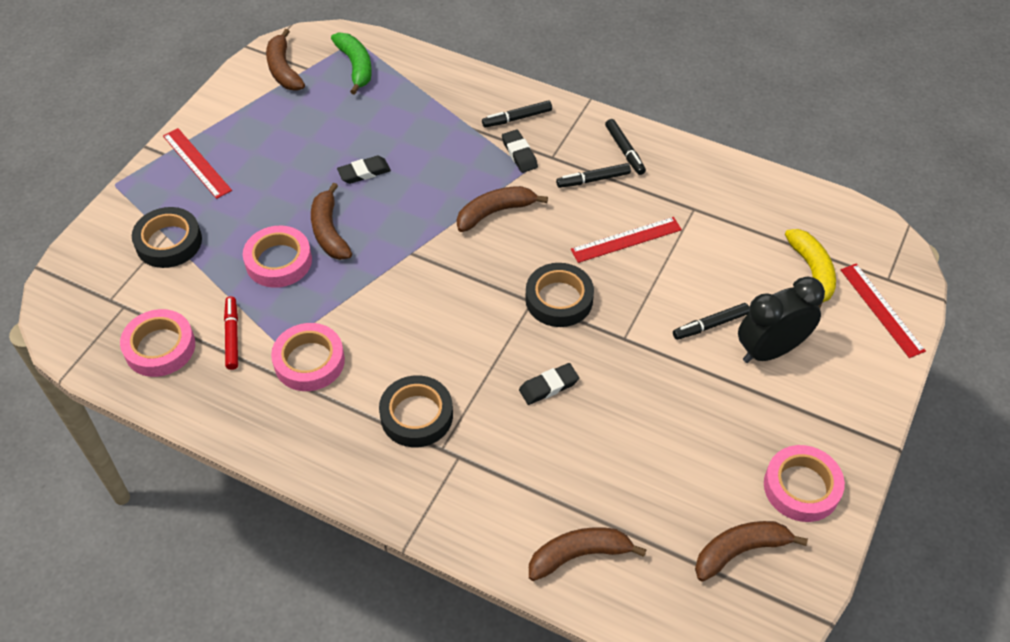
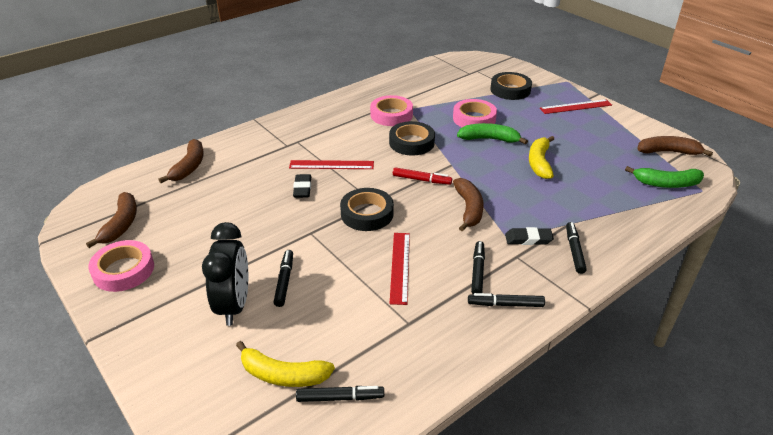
camera: 115 degrees right, 15 degrees down
pink tape [120,309,195,377] -> none
red marker [224,296,238,370] -> red marker moved to [393,167,452,185]
brown banana [311,183,352,260] -> green banana [457,123,528,144]
black eraser [337,156,391,184] -> yellow banana [529,136,554,179]
black tape [379,375,453,447] -> black tape moved to [389,121,435,155]
red ruler [841,264,926,358] -> red ruler moved to [289,160,374,169]
none -> black marker [296,386,384,402]

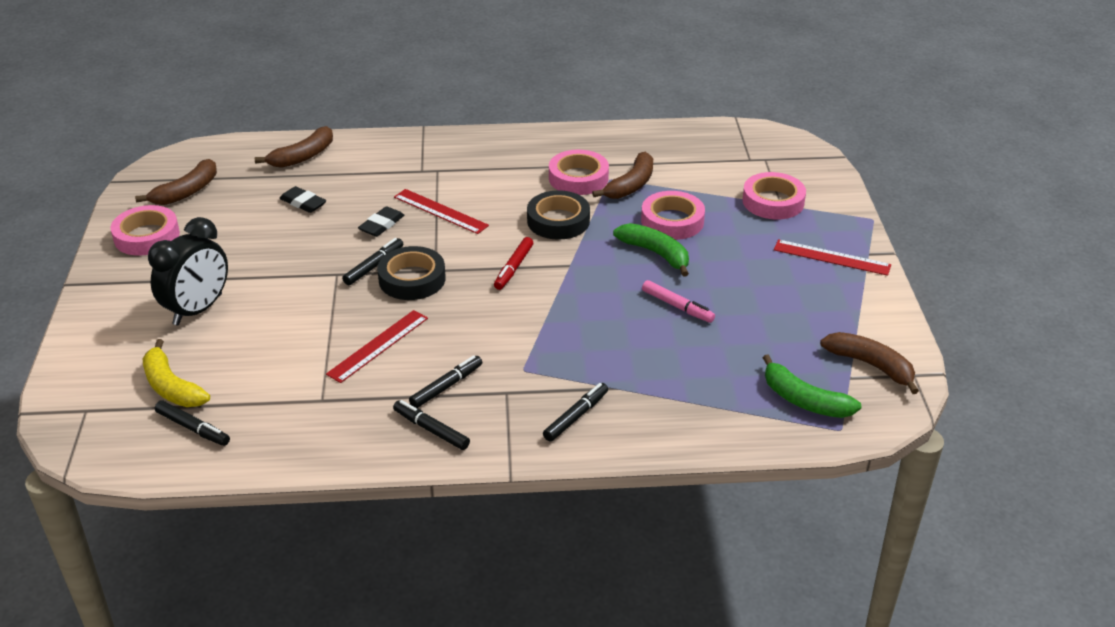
camera: 35 degrees right, 0 degrees up
black marker [273,250,293,307] -> black marker moved to [342,238,403,285]
red marker [393,167,452,185] -> red marker turned 60 degrees clockwise [494,237,533,290]
brown banana [453,178,483,231] -> brown banana moved to [592,152,653,199]
black tape [490,72,532,100] -> pink tape [742,172,806,219]
black eraser [505,227,554,245] -> black eraser moved to [279,186,326,213]
yellow banana [529,136,554,179] -> pink marker [642,280,715,323]

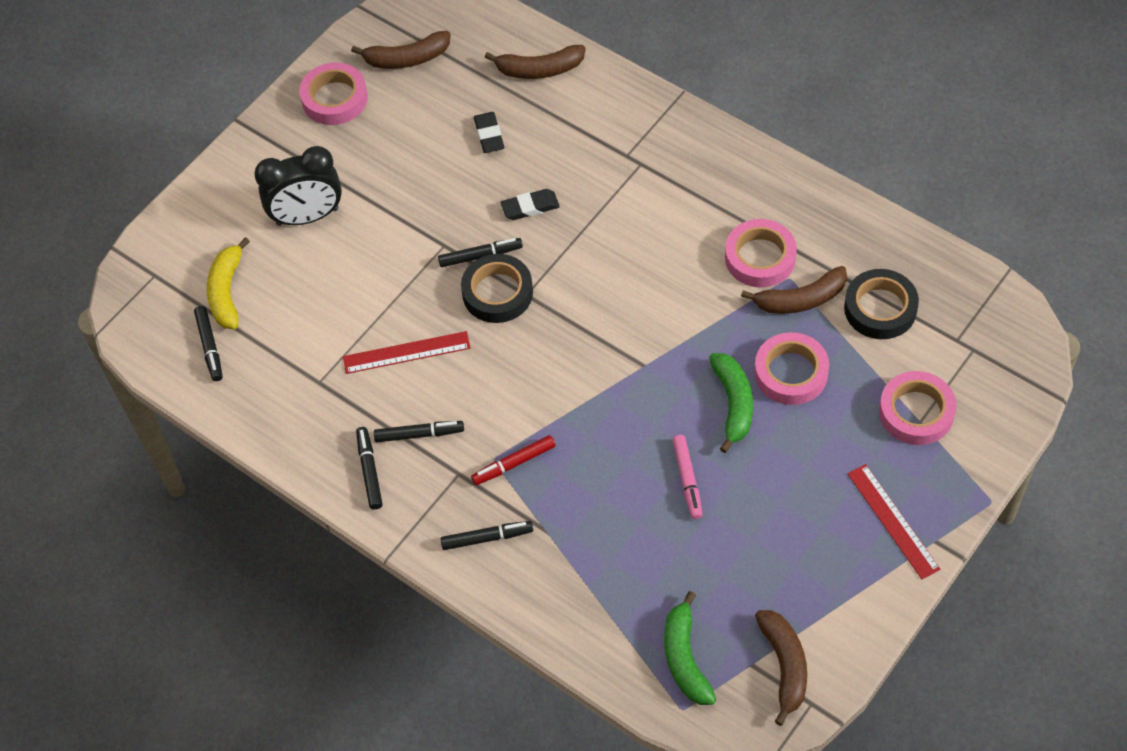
camera: 45 degrees right, 20 degrees up
red ruler [394,189,489,234] -> none
red marker [494,237,533,290] -> red marker moved to [471,435,556,485]
black tape [527,190,590,240] -> black tape moved to [844,269,919,339]

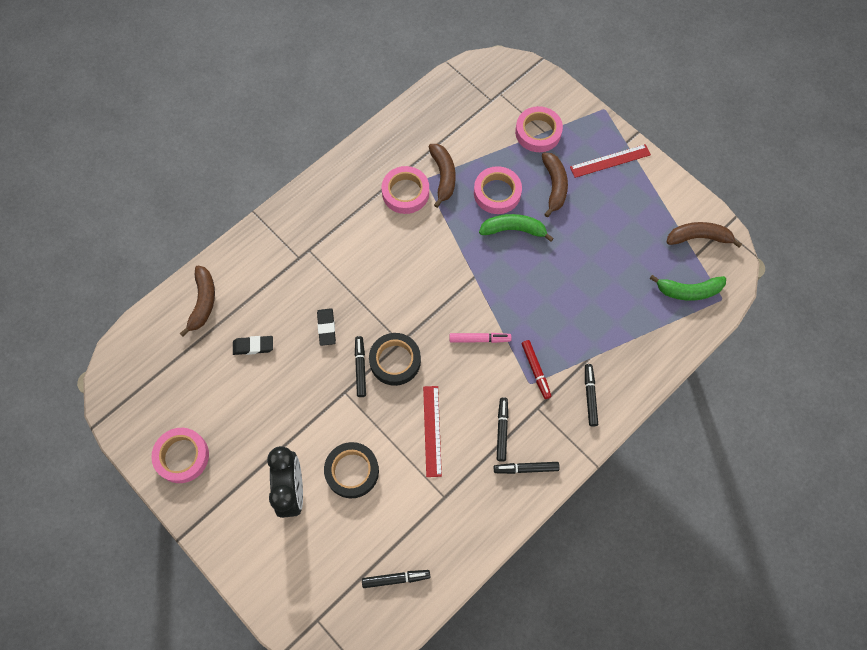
camera: 85 degrees left, 10 degrees up
yellow banana [207,237,250,329] -> none
brown banana [351,31,451,69] -> brown banana moved to [542,153,568,217]
pink marker [672,435,703,519] -> pink marker moved to [450,333,512,343]
black tape [844,269,919,339] -> black tape moved to [324,442,379,498]

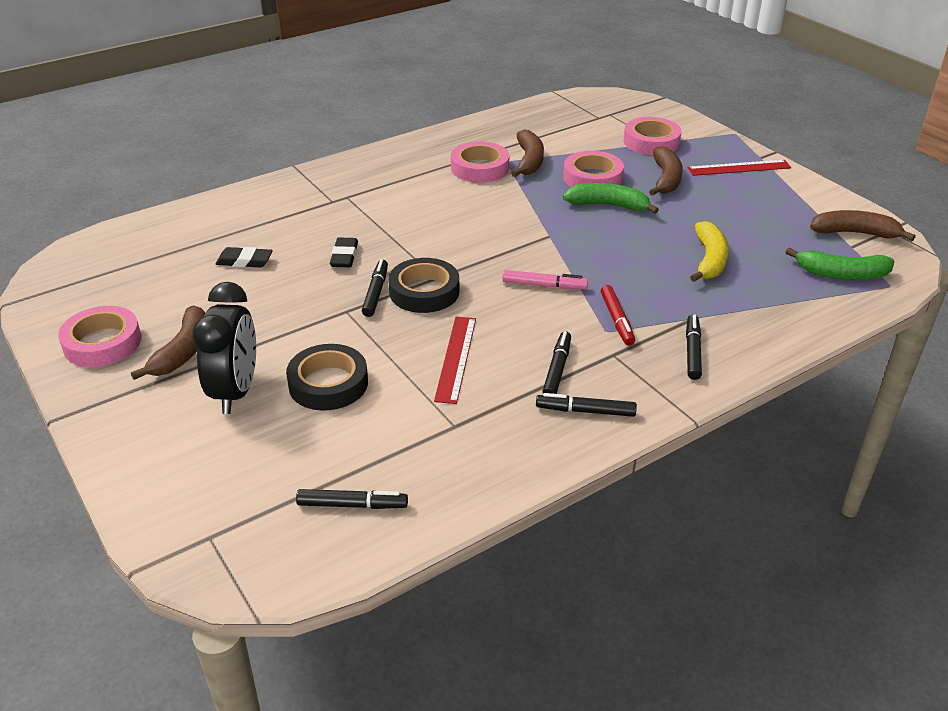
camera: 10 degrees right, 30 degrees down
brown banana [180,265,215,337] -> brown banana moved to [131,305,205,380]
none -> yellow banana [690,221,729,282]

